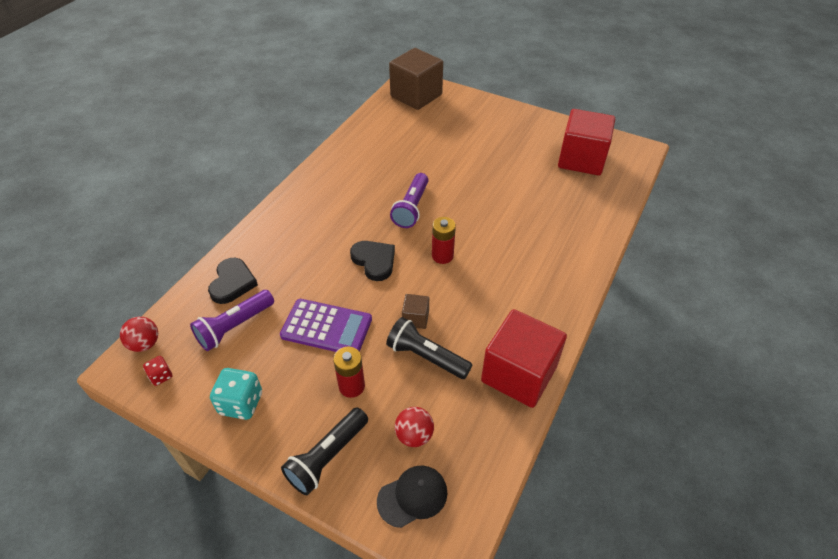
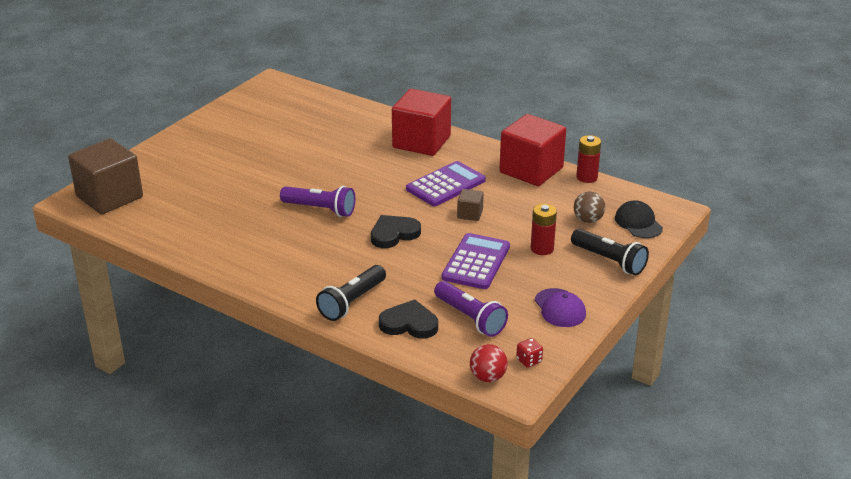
camera: 85 degrees left, 15 degrees down
turquoise dice [210,368,262,420] -> purple cap [535,288,586,327]
black flashlight [386,317,472,379] -> black flashlight moved to [316,265,386,321]
red ball [395,407,434,447] -> brown ball [574,192,605,223]
red battery [432,217,456,264] -> red battery moved to [576,135,601,183]
red cube [558,109,615,175] -> red cube moved to [392,89,451,156]
none -> purple calculator [406,161,486,206]

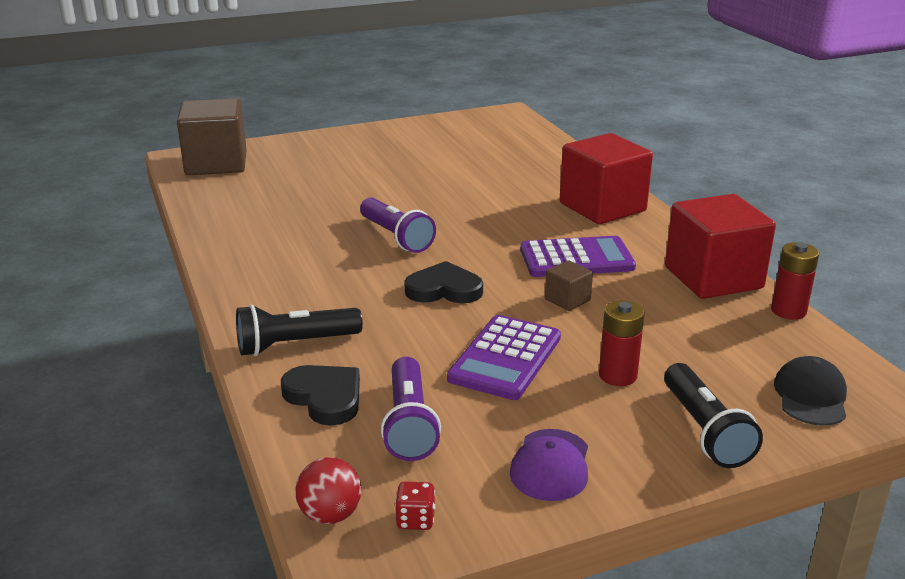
camera: 35 degrees right, 5 degrees down
purple calculator [442,233,510,289] -> purple calculator turned 150 degrees clockwise [447,315,561,400]
brown ball [574,192,605,223] -> none

